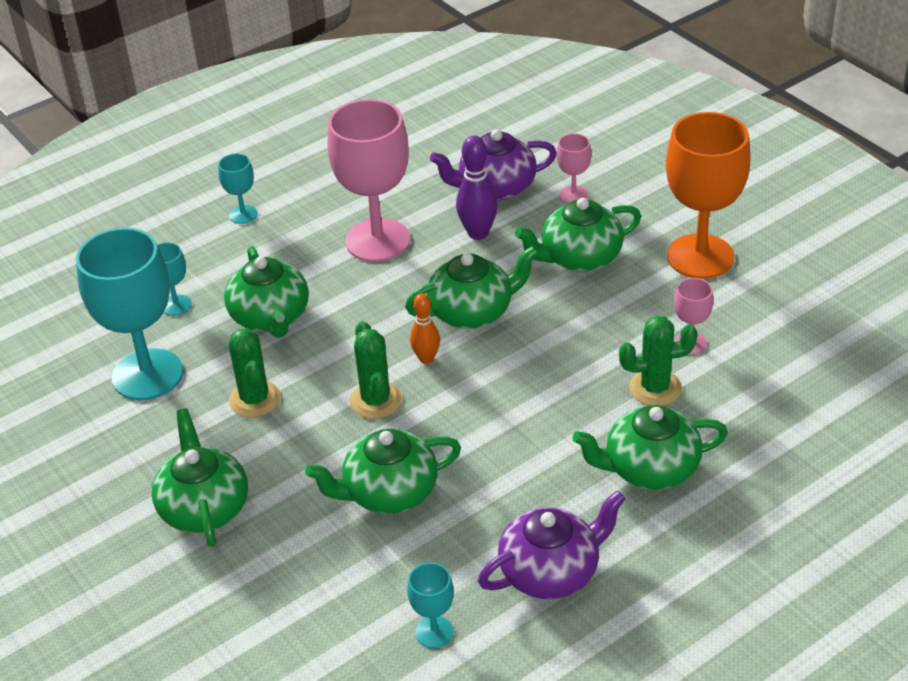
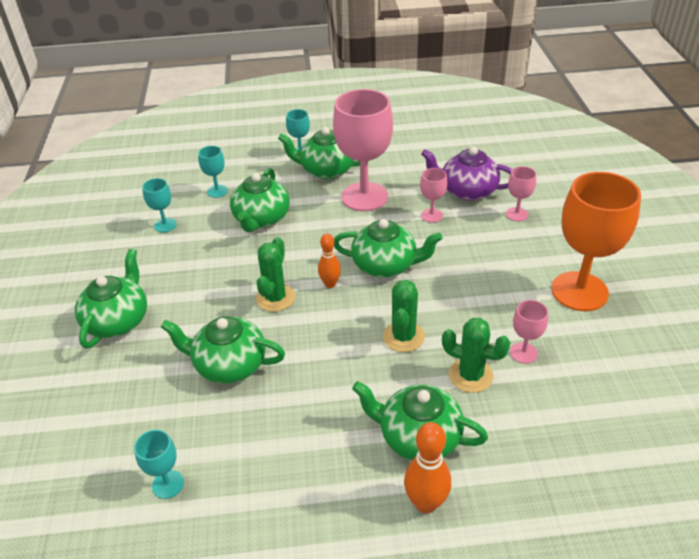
camera: 30 degrees right, 0 degrees up
turquoise goblet [76,228,183,400] -> turquoise goblet [142,178,177,232], size x0.45
green cactus [229,328,281,417] -> green cactus moved to [383,280,425,352]
purple bowling pin [456,135,498,240] -> pink goblet [420,168,447,223]
purple teapot [478,491,625,599] -> none
green teapot [515,198,641,272] -> green teapot moved to [278,127,360,179]
none -> orange bowling pin [404,422,451,514]

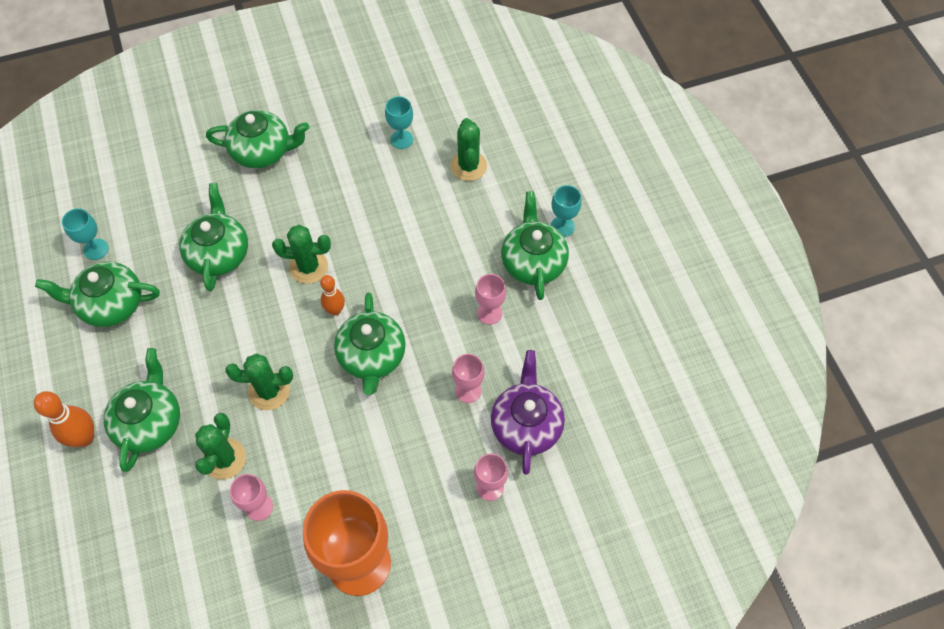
camera: 75 degrees right, 20 degrees up
turquoise goblet [198,146,228,198] -> green cactus [450,118,487,181]
green teapot [230,168,290,232] -> green teapot moved to [35,262,160,327]
pink goblet [333,89,393,211] -> pink goblet [475,274,506,325], size x0.45

